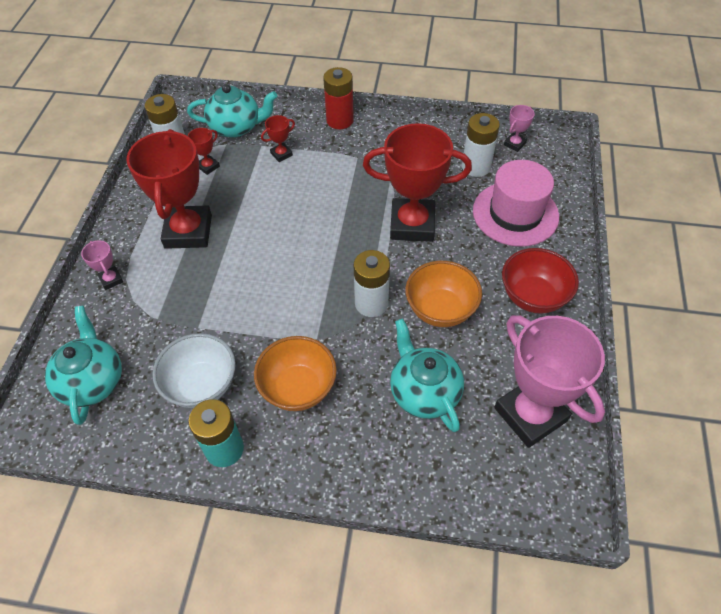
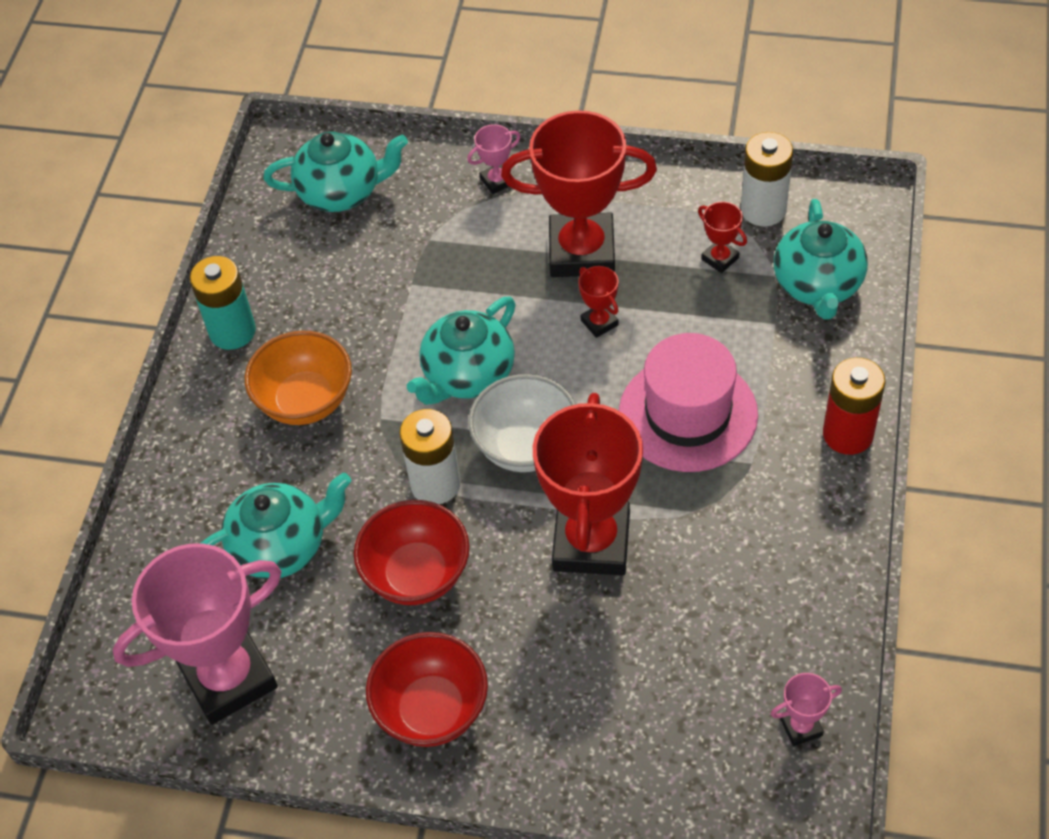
camera: 95 degrees right, 0 degrees up
white bowl [152,333,236,408] -> white bowl moved to [468,374,576,472]
red trophy [261,115,295,162] -> red trophy moved to [578,266,619,338]
orange bowl [405,261,482,327] -> red bowl [354,500,470,605]
white battery [462,113,500,177] -> none
pink hat [473,160,559,247] -> pink hat moved to [619,333,758,472]
pink trophy [504,105,535,152] -> pink trophy turned 60 degrees counterclockwise [771,673,842,746]
none -> turquoise teapot [407,296,515,405]

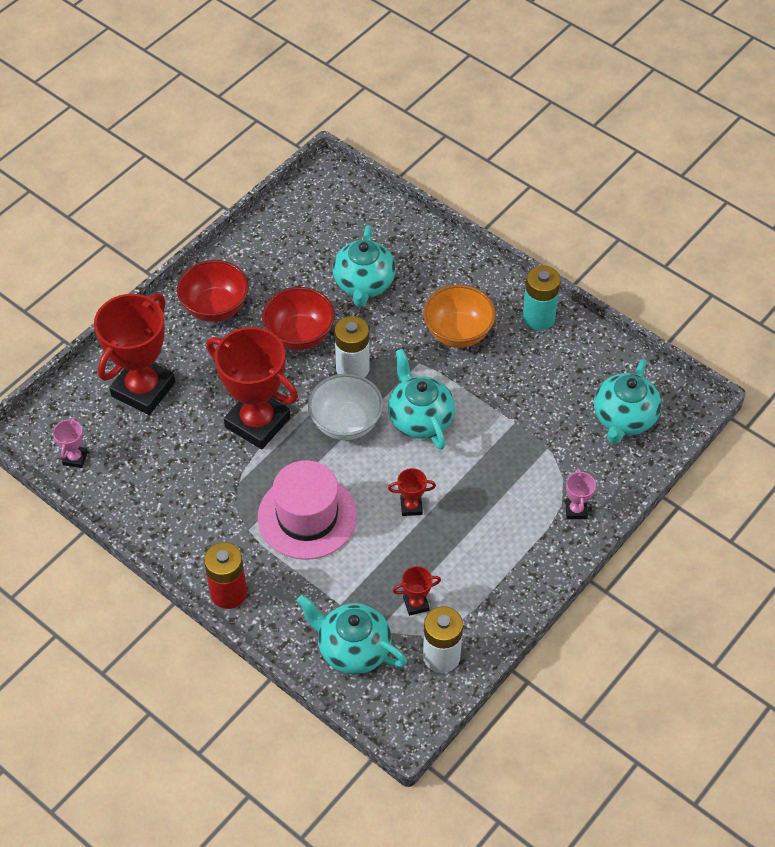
camera: 115 degrees right, 0 degrees up
pink trophy [113,543,282,725] -> none
red trophy [501,110,657,277] -> red trophy moved to [94,293,175,415]

